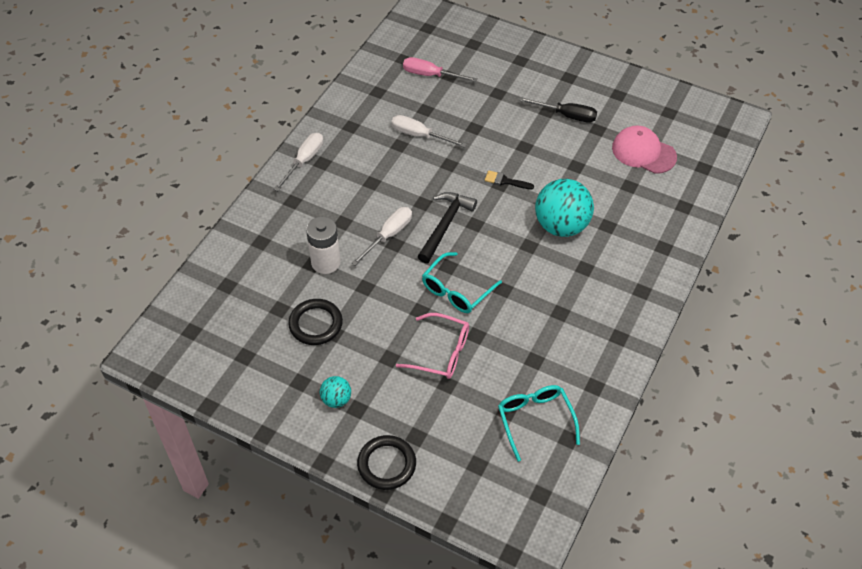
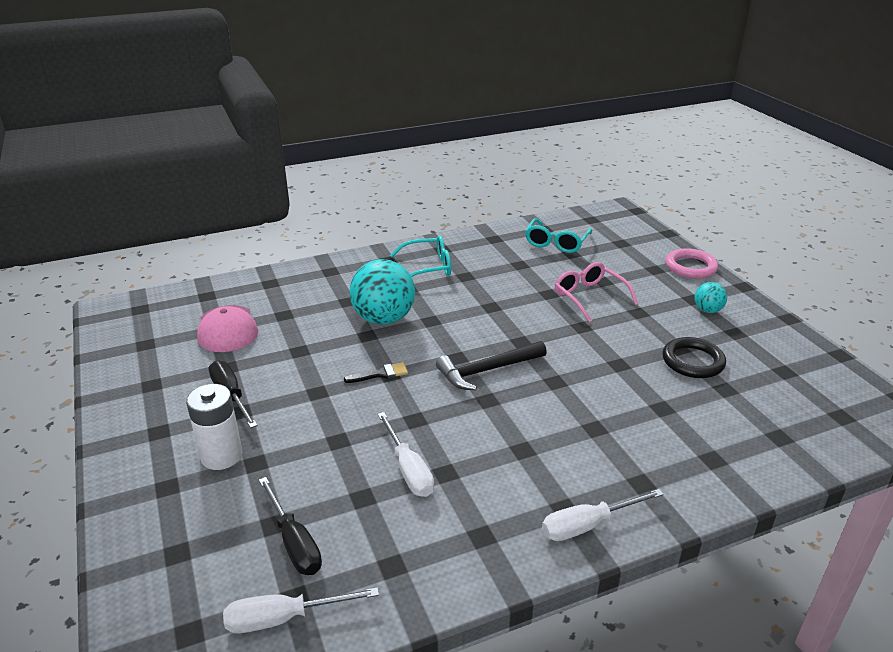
camera: 140 degrees left, 20 degrees down
white battery [306,217,341,274] -> white battery moved to [186,384,242,470]
white screwdriver [352,207,412,266] -> white screwdriver moved to [223,587,379,633]
black ring [357,435,416,490] -> pink ring [665,248,718,279]
pink screwdriver [403,57,478,82] -> black screwdriver [259,477,322,575]
turquoise glasses [422,252,502,313] -> turquoise glasses moved to [390,235,451,277]
black brush [485,170,534,190] -> black brush turned 75 degrees counterclockwise [344,362,408,383]

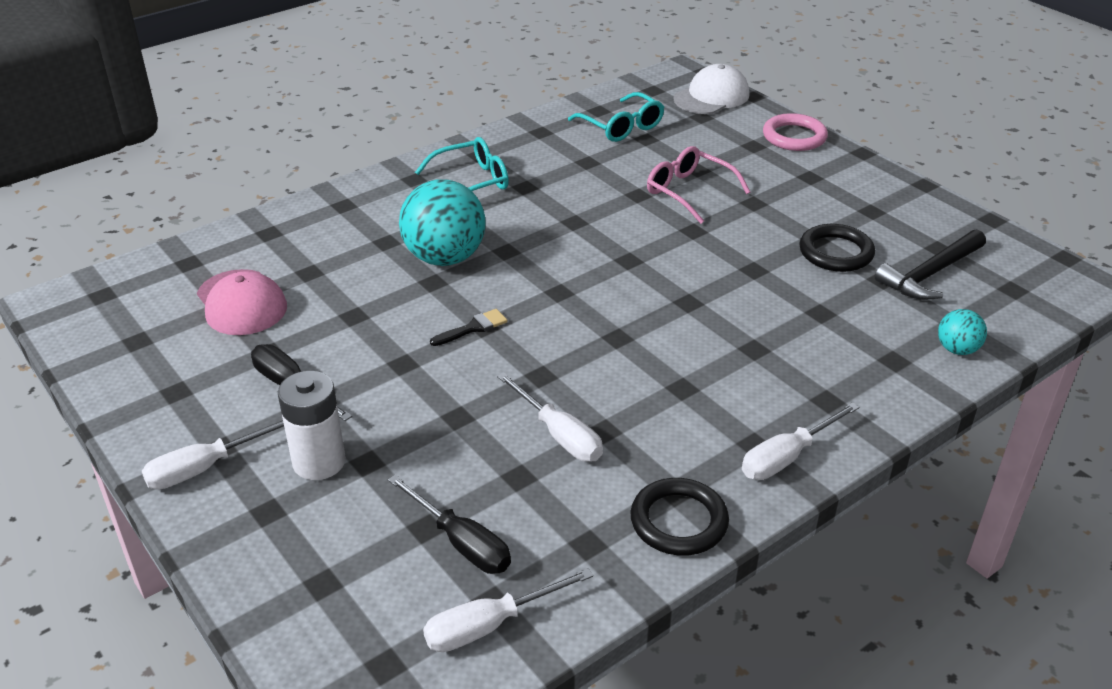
camera: 15 degrees left, 5 degrees up
black hammer [436,341,547,390] -> black hammer moved to [875,229,986,300]
turquoise glasses [525,218,592,253] -> turquoise glasses turned 45 degrees counterclockwise [568,92,664,142]
turquoise ball [695,282,727,313] -> turquoise ball moved to [938,309,987,355]
none -> white screwdriver [142,420,284,490]
none -> black ring [630,478,729,556]
none -> white cap [673,64,749,114]

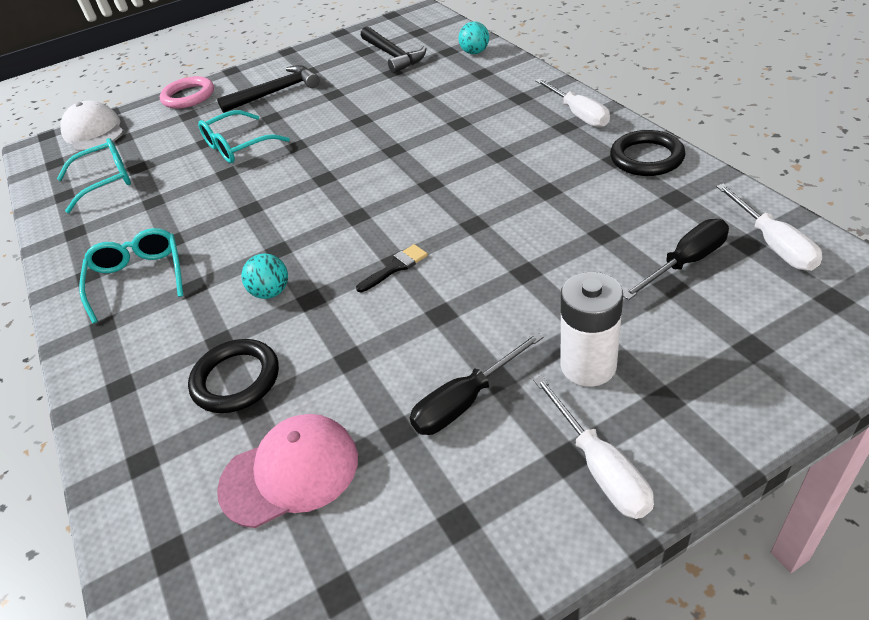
camera: 75 degrees left, 5 degrees up
turquoise ball [399,179,486,266] -> turquoise ball [241,254,288,299], size x0.49
black brush [430,309,507,346] -> black brush turned 75 degrees clockwise [356,244,428,292]
white screwdriver [497,373,603,462] -> none
pink glasses [647,146,750,224] -> turquoise glasses [198,110,290,163]
black ring [799,224,875,272] -> black ring moved to [188,339,279,413]
none -> black hammer [217,65,319,113]

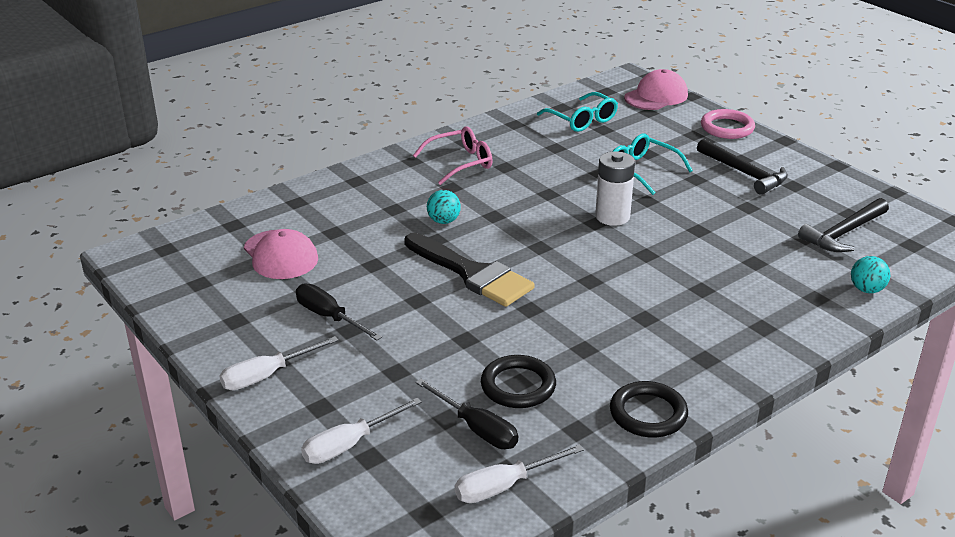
camera: 75 degrees right, 10 degrees down
white cap [60,100,124,151] -> pink cap [624,69,688,110]
turquoise glasses [79,228,183,323] -> pink glasses [413,126,493,185]
black ring [188,339,279,413] -> black ring moved to [481,355,556,408]
black brush [356,244,428,292] -> black brush [404,233,535,307], size x2.36
white screwdriver [535,78,610,127] -> white screwdriver moved to [301,398,422,464]
white battery [561,272,623,387] -> white battery moved to [595,151,635,226]

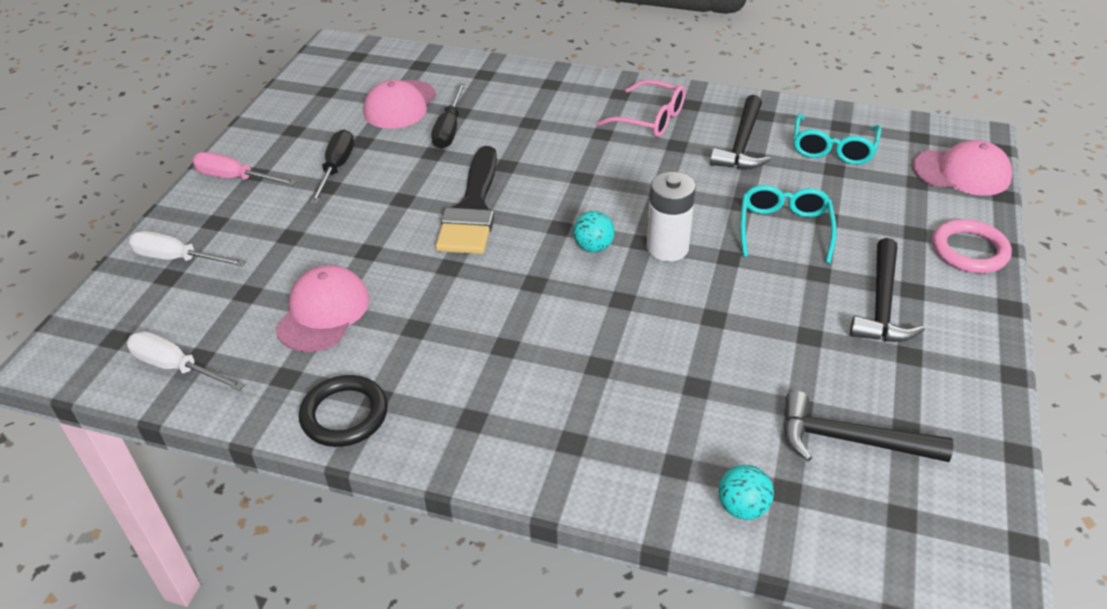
camera: 55 degrees right, 10 degrees up
white screwdriver [219,336,339,390] -> pink screwdriver [192,152,297,186]
black screwdriver [416,379,518,449] -> black screwdriver moved to [431,83,465,149]
turquoise ball [427,190,461,224] -> turquoise ball moved to [573,211,615,252]
black ring [481,355,556,408] -> pink cap [276,265,369,352]
none -> black hammer [710,95,771,169]

